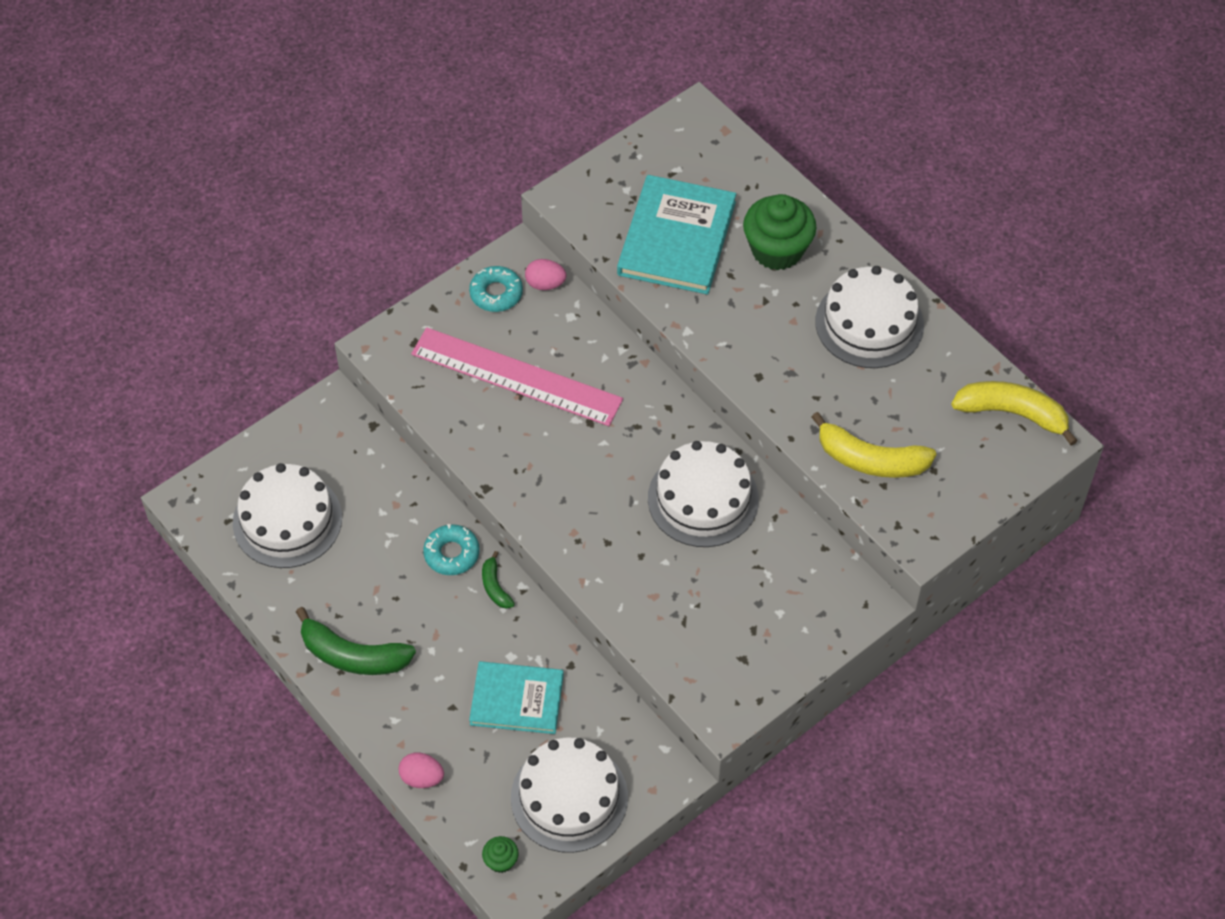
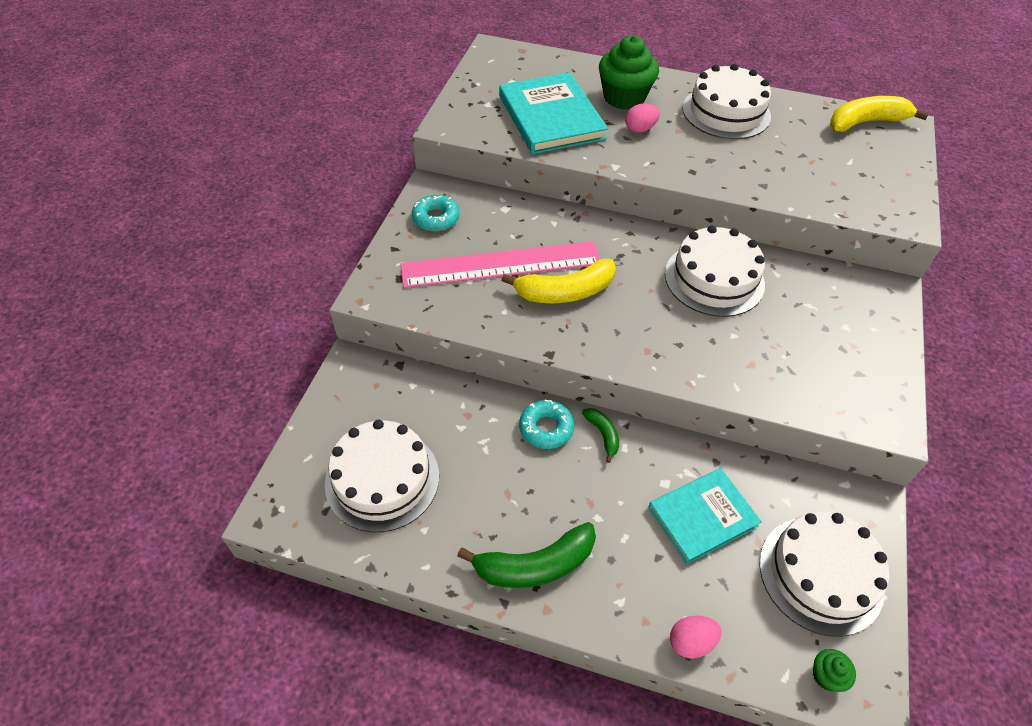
camera: 35 degrees left, 5 degrees down
green banana [482,551,515,609] -> green banana turned 150 degrees counterclockwise [582,408,619,463]
pink egg [525,259,566,290] -> pink egg moved to [625,103,660,133]
yellow banana [812,412,936,478] -> yellow banana moved to [501,259,616,303]

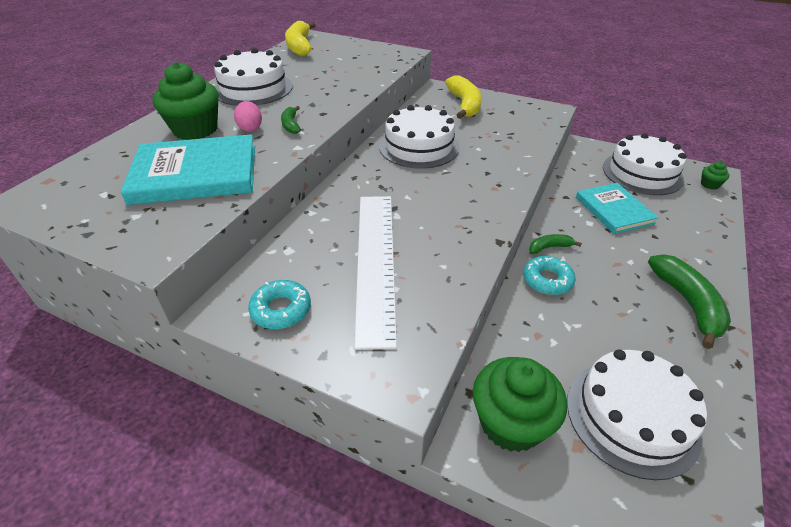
camera: 80 degrees left, 10 degrees down
pink ruler [400,241,600,288] -> white ruler [354,196,397,350]
yellow banana [501,259,616,303] -> yellow banana moved to [445,75,482,119]
pink egg [670,616,722,659] -> none
none -> green banana [281,106,301,134]
none -> green cupcake [473,357,567,452]

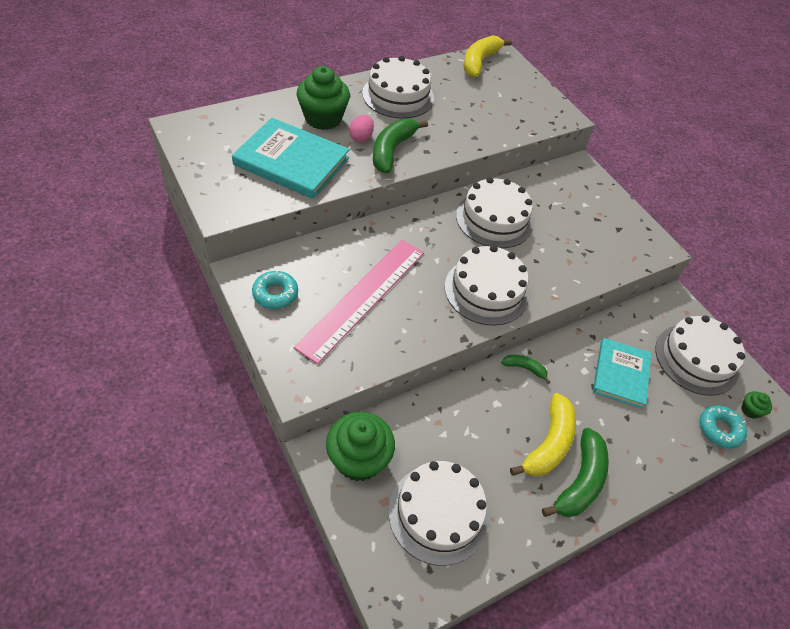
camera: 30 degrees right, 10 degrees up
green banana [281,106,301,134] -> green banana [373,119,428,173], size x1.94
white ruler [354,196,397,350] -> pink ruler [294,240,424,364]
yellow banana [445,75,482,119] -> yellow banana moved to [510,393,576,477]
turquoise donut [523,256,576,295] -> turquoise donut moved to [699,406,747,449]
none -> white cake [445,245,529,326]

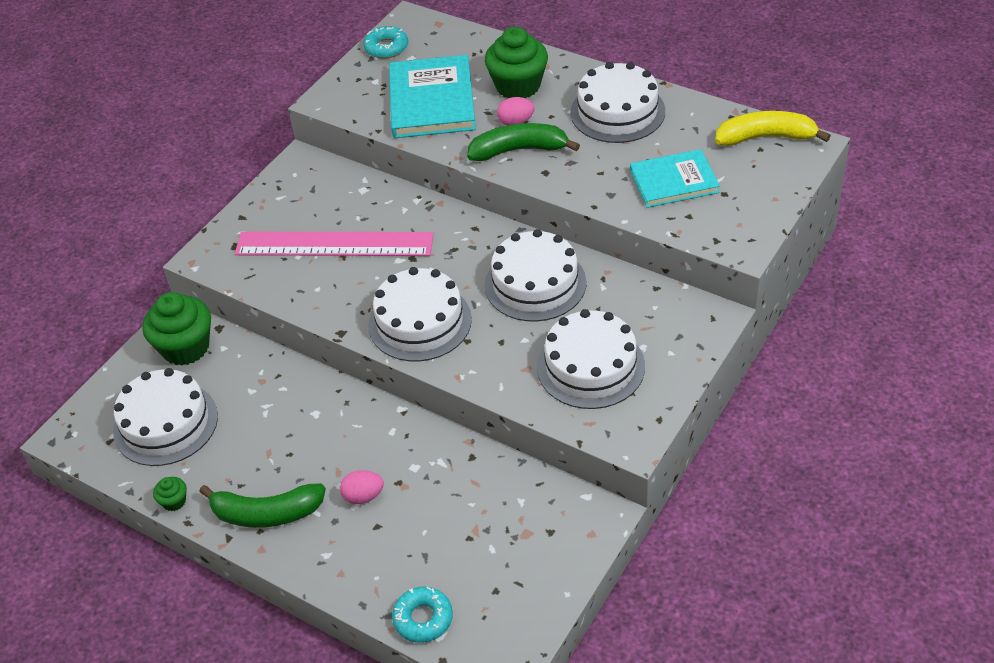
camera: 70 degrees right, 5 degrees down
turquoise donut [252,270,298,309] -> turquoise donut moved to [363,26,408,59]
green banana [501,355,550,384] -> none
yellow banana [510,393,576,477] -> none
turquoise book [593,338,652,409] -> turquoise book moved to [630,149,720,208]
white cake [655,315,745,396] -> white cake moved to [537,309,645,409]
green cupcake [741,391,772,419] -> green cupcake moved to [153,477,187,511]
none -> pink egg [340,470,384,504]

